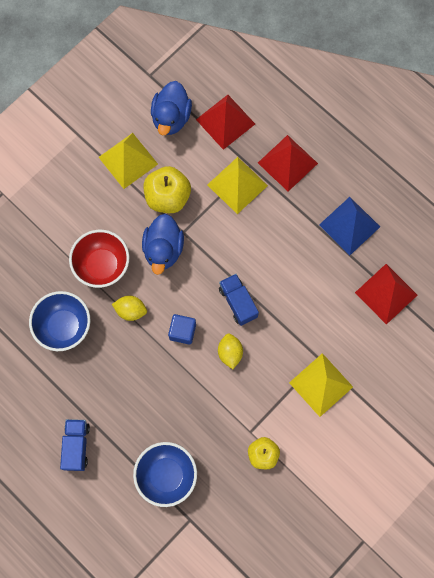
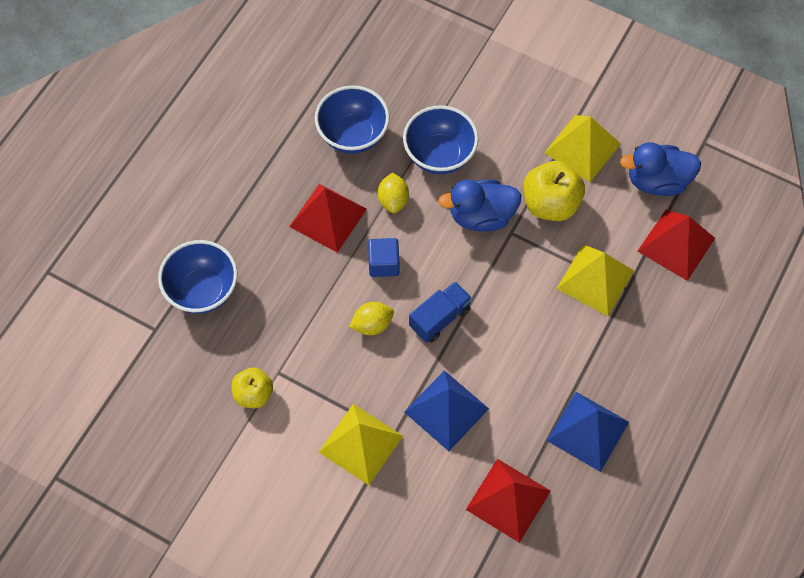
camera: 75 degrees right, 10 degrees down
blue truck [60,419,90,471] -> none
red bowl [69,230,129,288] -> blue bowl [403,105,479,174]
red pyramid [258,135,318,192] -> red pyramid moved to [289,184,367,253]
none -> blue pyramid [404,370,489,451]

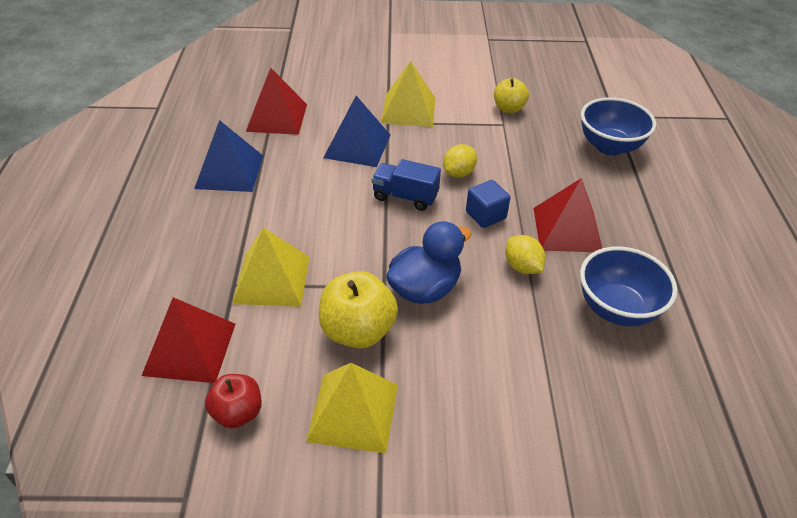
camera: 150 degrees right, 20 degrees down
blue bowl [403,105,479,174] -> none
blue truck [409,281,472,343] -> blue truck turned 90 degrees clockwise [372,159,441,211]
blue duck [620,142,701,196] -> red apple [205,374,261,428]

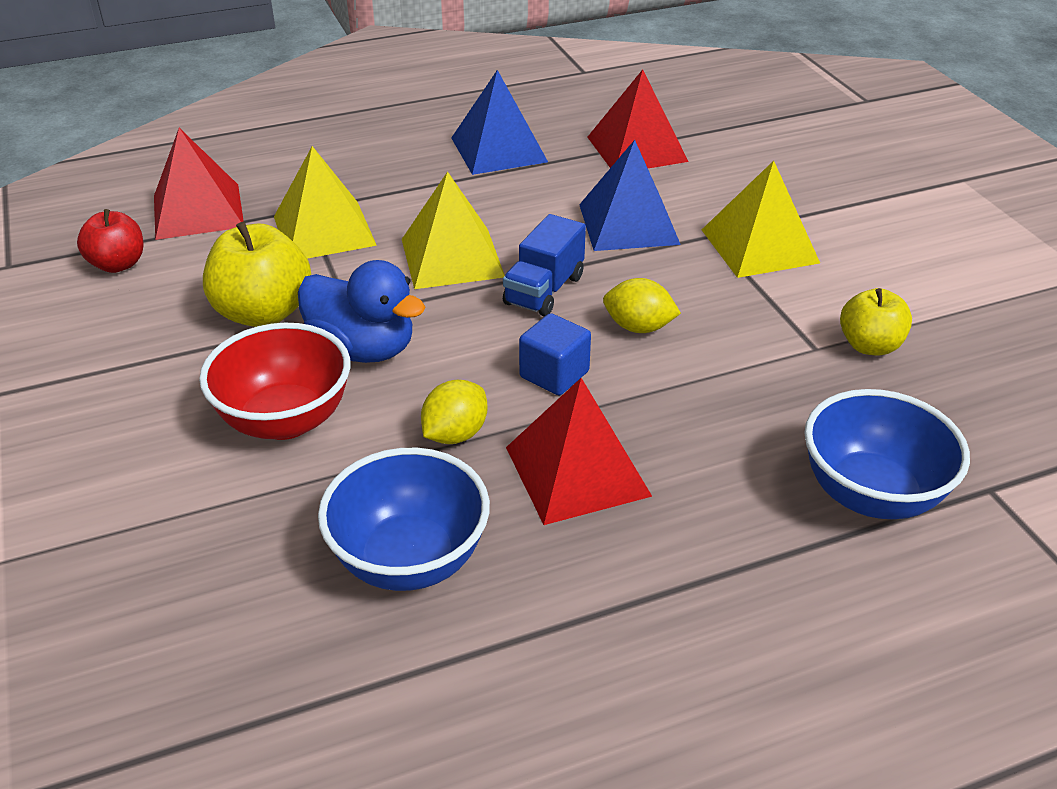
camera: 70 degrees right, 5 degrees down
yellow pyramid [306,363,398,453] -> yellow pyramid moved to [402,172,505,289]
blue truck [372,159,441,211] -> blue truck turned 150 degrees counterclockwise [503,214,586,317]
none -> red bowl [199,323,350,440]

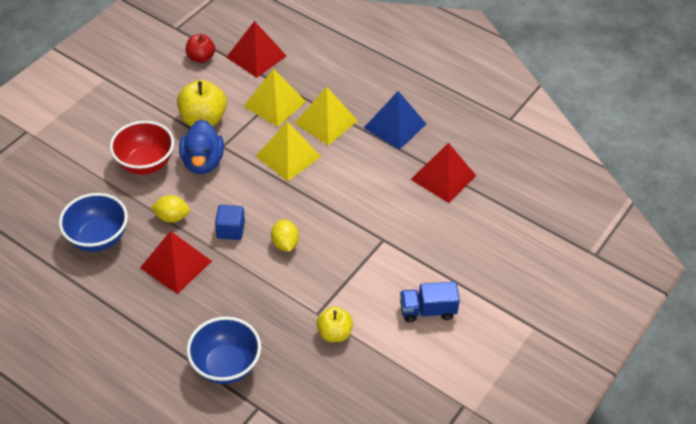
camera: 55 degrees right, 10 degrees up
blue truck [503,214,586,317] -> blue truck moved to [400,282,460,323]
blue pyramid [579,140,681,251] -> none
yellow pyramid [702,161,820,278] -> yellow pyramid moved to [295,87,358,145]

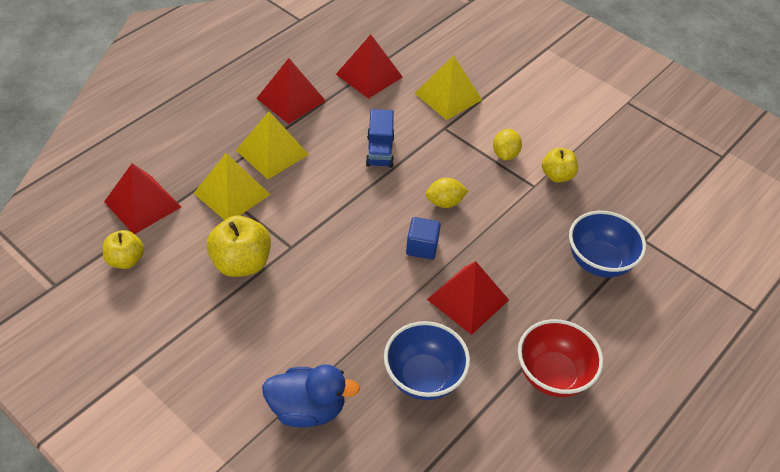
camera: 85 degrees left, 0 degrees up
red bowl [110,121,174,175] -> red bowl moved to [518,319,603,397]
yellow lemon [150,195,190,223] -> yellow lemon moved to [493,129,522,160]
blue duck [179,119,224,174] -> blue duck moved to [262,364,360,428]
red apple [186,34,215,63] -> yellow apple [103,230,144,269]
yellow pyramid [256,121,321,181] -> yellow pyramid moved to [415,55,482,120]
blue pyramid [364,91,426,150] -> red pyramid [256,58,326,124]
blue truck [400,282,460,323] -> blue truck moved to [366,109,395,168]

